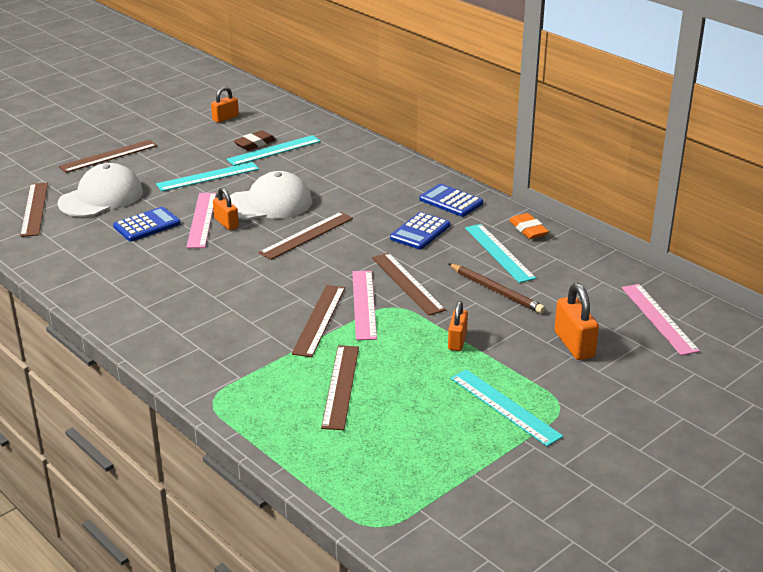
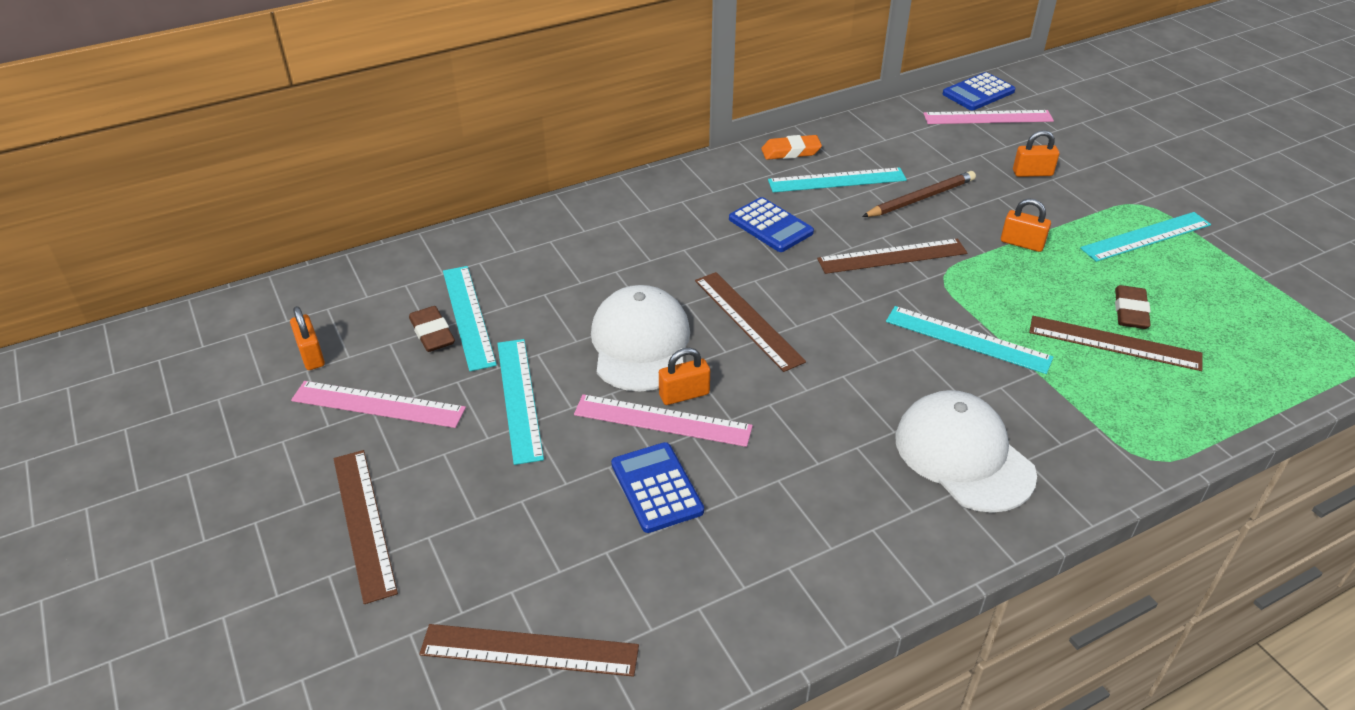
camera: 75 degrees left, 10 degrees up
white cap [57,163,143,217] -> white cap moved to [895,390,1037,513]
brown ruler [292,285,345,357] -> turquoise ruler [886,306,1053,374]
pink ruler [352,271,377,340] -> pink ruler moved to [291,381,466,428]
blue calculator [419,184,483,217] -> blue calculator moved to [943,72,1015,110]
orange padlock [554,283,599,360] -> orange padlock [1013,130,1059,177], size x0.66
none -> brown eraser [1115,285,1151,329]

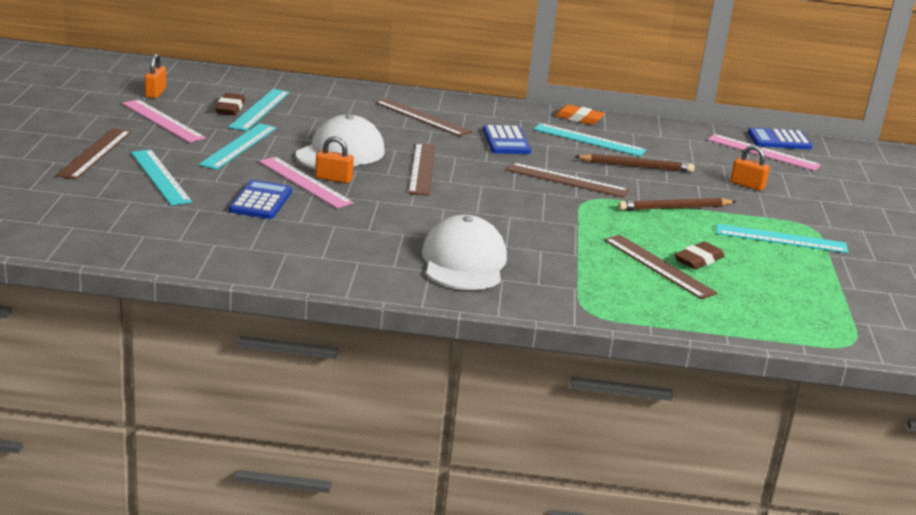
camera: 30 degrees right, 15 degrees down
brown ruler [419,624,639,677] -> brown ruler moved to [375,98,472,137]
turquoise ruler [886,306,1053,374] -> turquoise ruler moved to [131,149,192,205]
orange padlock [1001,198,1051,252] -> brown pencil [618,198,736,211]

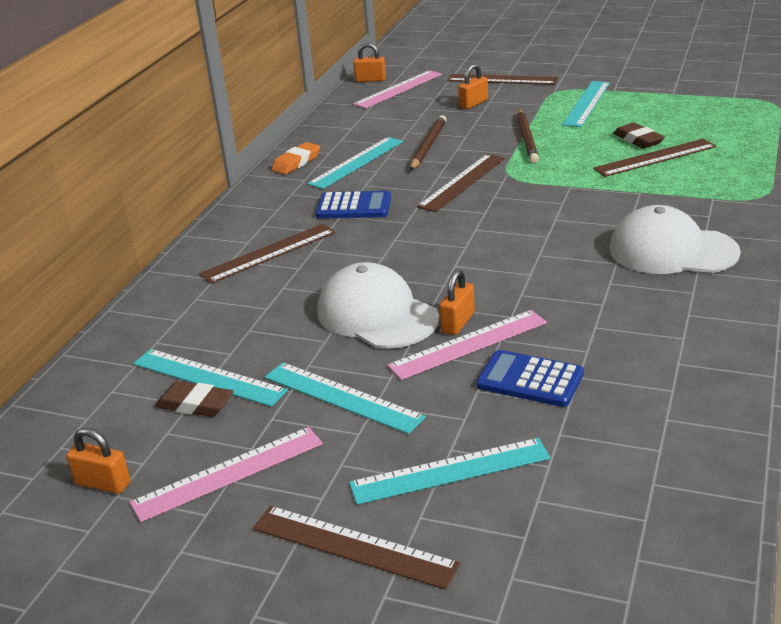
camera: 70 degrees left, 5 degrees up
brown ruler [409,143,436,196] -> brown ruler moved to [447,74,558,85]
blue calculator [748,128,812,150] -> orange padlock [353,43,386,82]

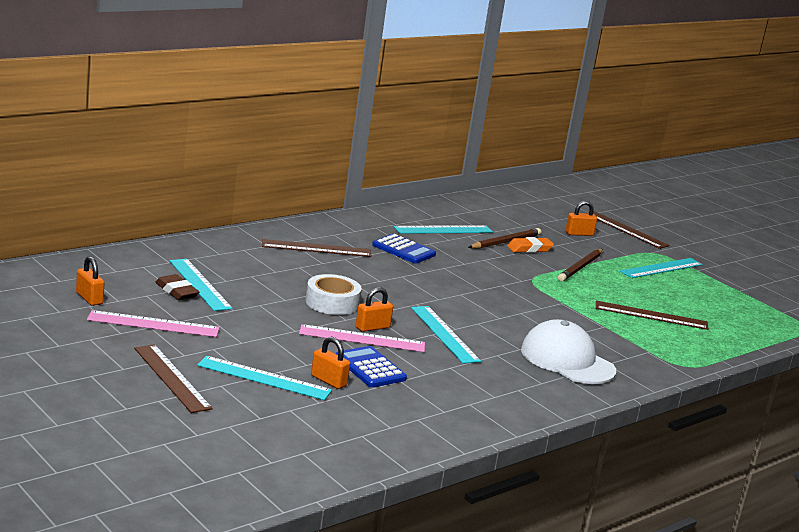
camera: 25 degrees right, 10 degrees down
turquoise ruler [265,362,426,434] -> turquoise ruler moved to [411,306,481,364]
orange eraser [272,142,320,175] -> orange eraser moved to [507,237,554,253]
white cap [317,262,439,349] -> white tape [306,274,362,315]
orange padlock [353,43,386,82] -> orange padlock moved to [311,337,350,389]
pink ruler [353,70,442,109] -> none
brown ruler [417,154,505,212] -> none
brown eraser [613,123,665,148] -> none

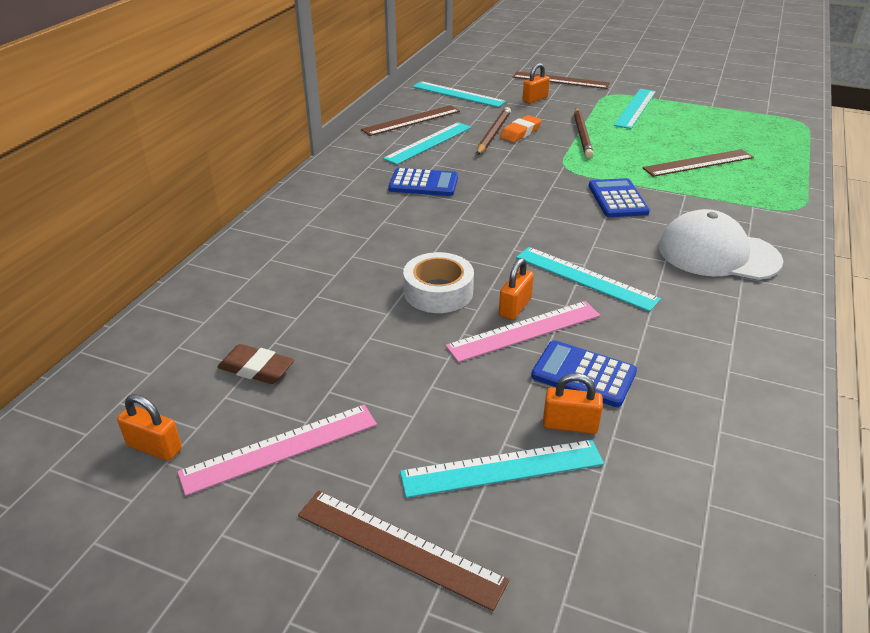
camera: 25 degrees left, 15 degrees up
turquoise ruler [169,259,233,311] -> turquoise ruler moved to [412,81,506,107]
brown ruler [262,239,372,257] -> brown ruler moved to [361,105,460,136]
none -> blue calculator [589,178,650,217]

